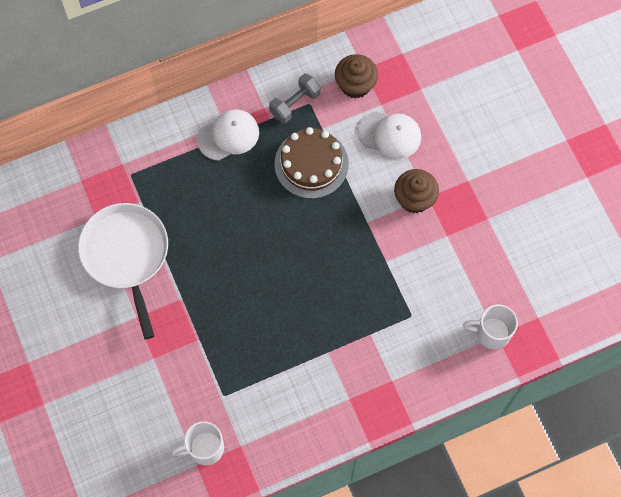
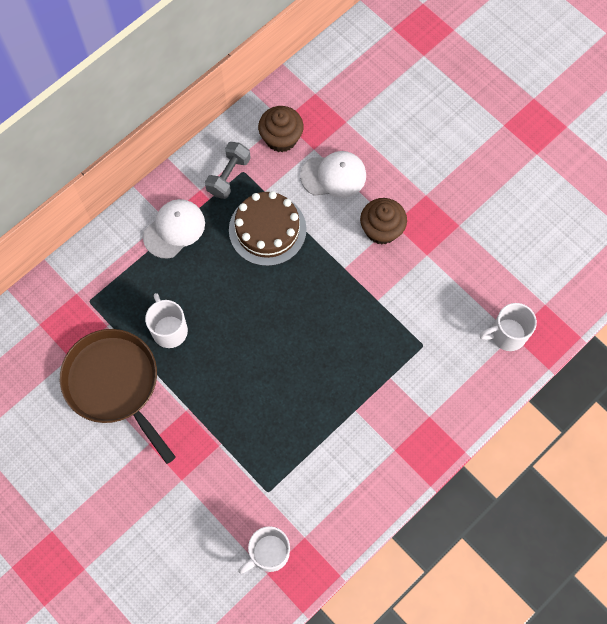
camera: 20 degrees left, 0 degrees up
white pan [78,203,168,339] -> brown pan [60,329,176,464]
none -> white mug [145,293,188,348]

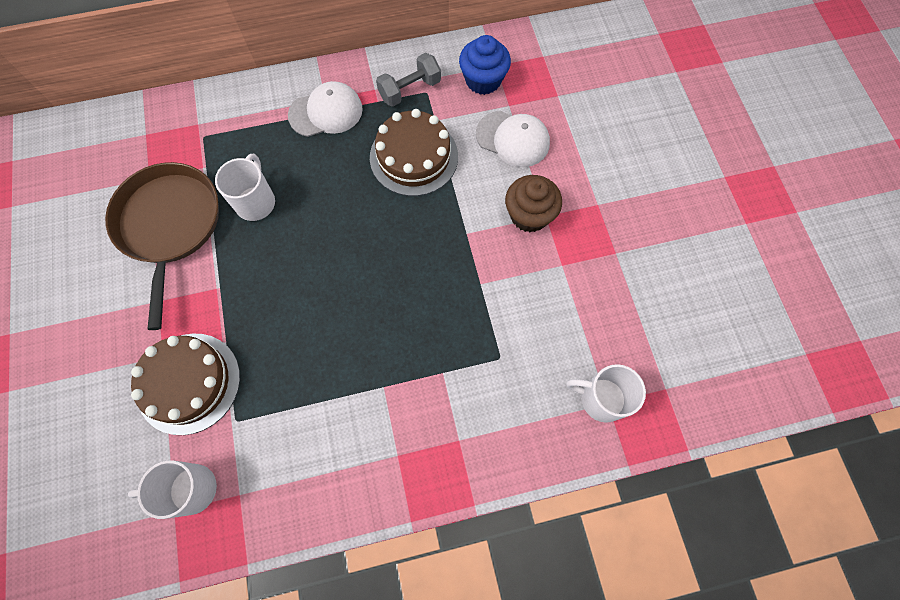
camera: 30 degrees right, 0 degrees up
brown cupcake [258,106,304,152] -> blue cupcake [459,35,511,95]
none -> brown cake [131,334,240,435]

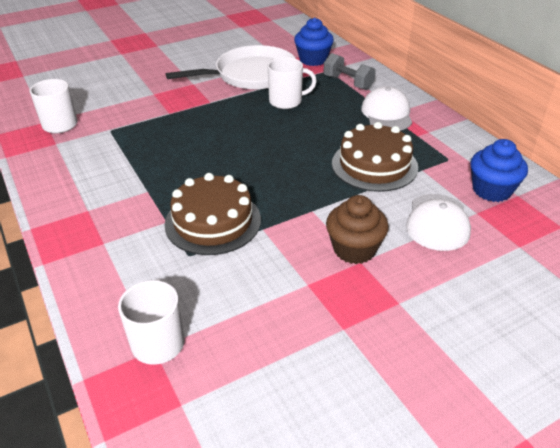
camera: 75 degrees right, 30 degrees down
brown pan [105,162,219,330] -> white pan [166,45,296,89]
brown cake [131,334,240,435] -> brown cake moved to [165,173,261,255]
white cap [288,81,363,137] -> white cap turned 150 degrees counterclockwise [361,86,412,131]
grey dumbbell [376,53,441,107] -> grey dumbbell moved to [323,53,376,90]
none -> blue cupcake [294,18,334,66]

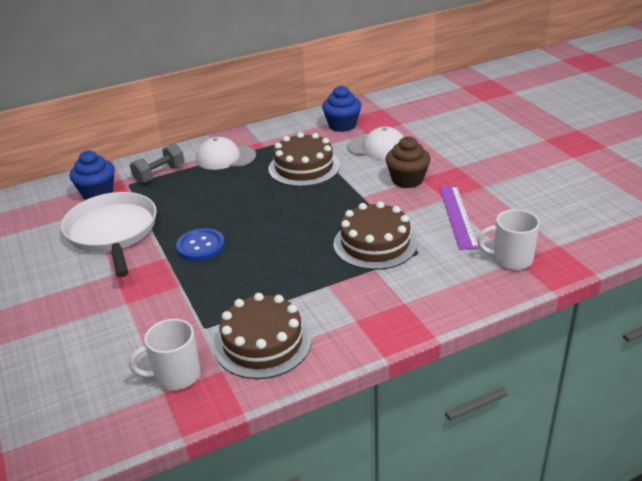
camera: 85 degrees left, 5 degrees down
white mug [268,57,317,109] -> none
none -> blue button [176,228,225,261]
none -> brown cake [214,293,312,379]
none -> purple ruler [439,186,479,250]

